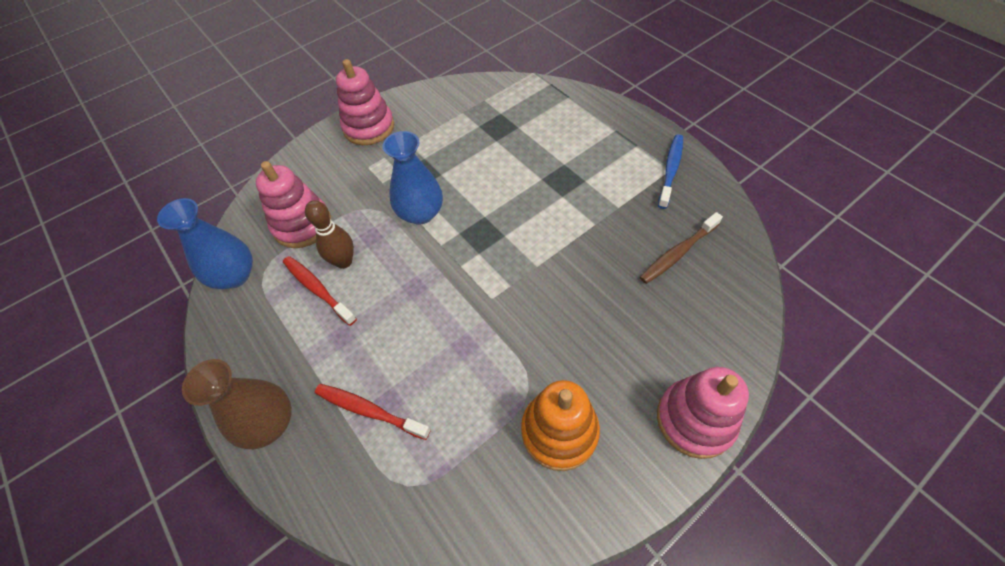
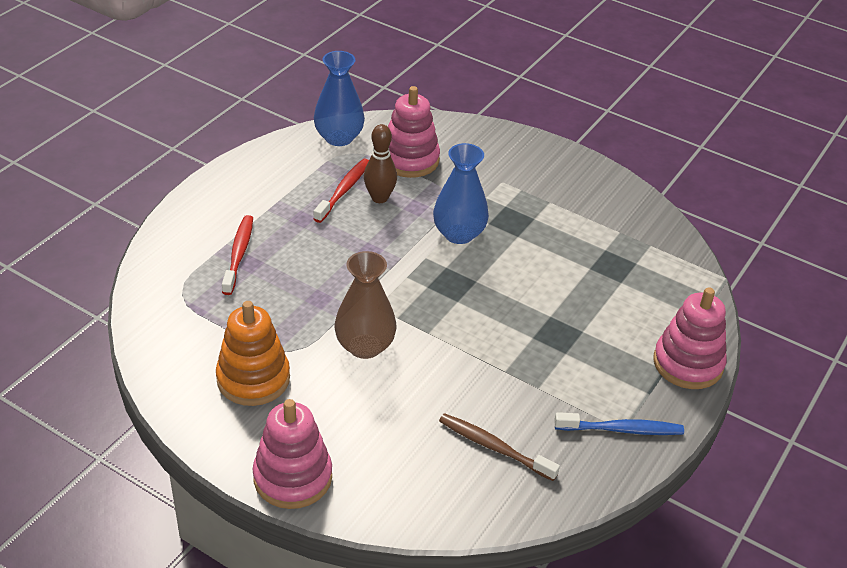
camera: 65 degrees right, 15 degrees down
brown vase [182,359,292,449] -> brown vase moved to [335,251,397,359]
pink stacking toy [336,59,394,145] -> pink stacking toy moved to [653,287,727,389]

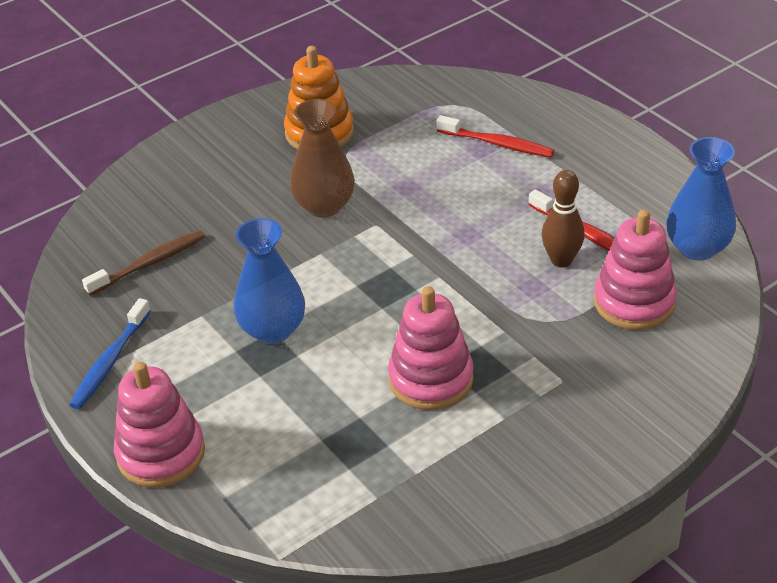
camera: 115 degrees right, 0 degrees up
pink stacking toy [253,399,332,509] -> pink stacking toy moved to [388,286,474,410]
blue vase [433,143,489,244] -> blue vase moved to [234,218,305,344]

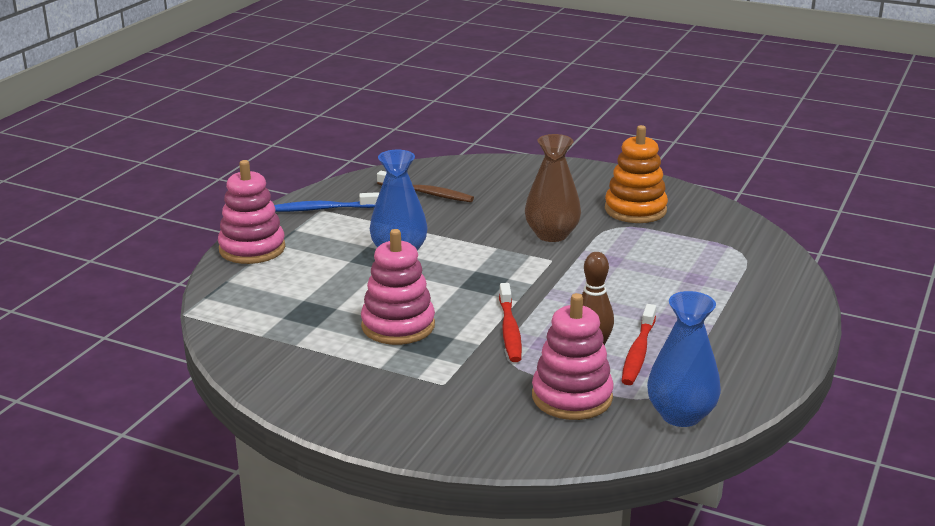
camera: 60 degrees right, 15 degrees down
red toothbrush [437,115,555,157] -> red toothbrush moved to [499,283,522,362]

